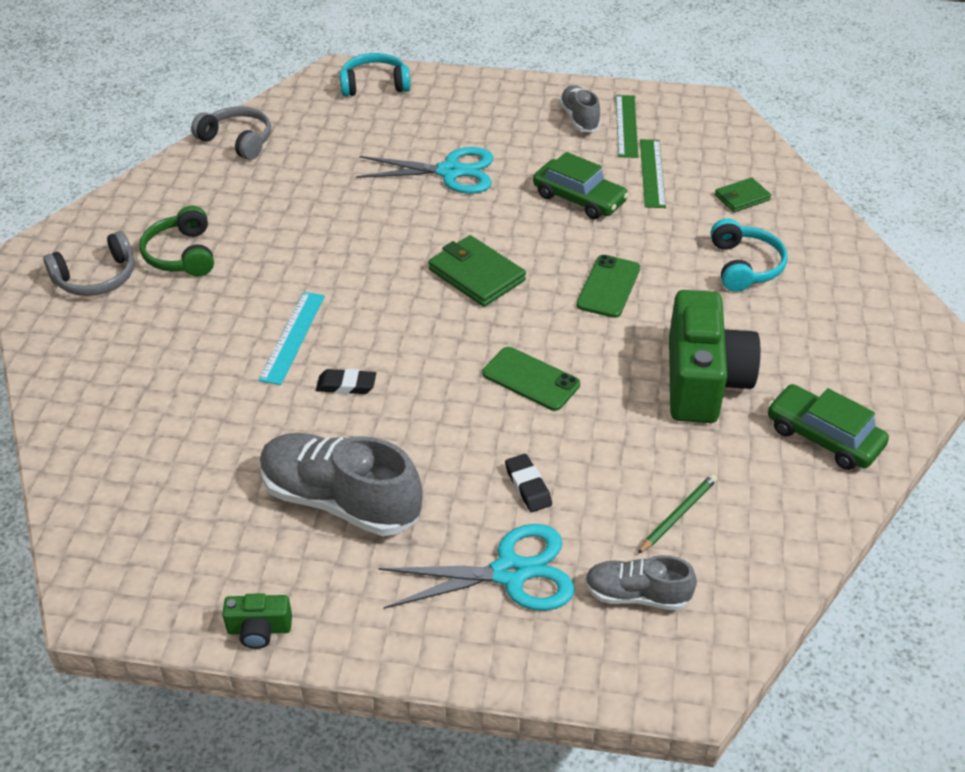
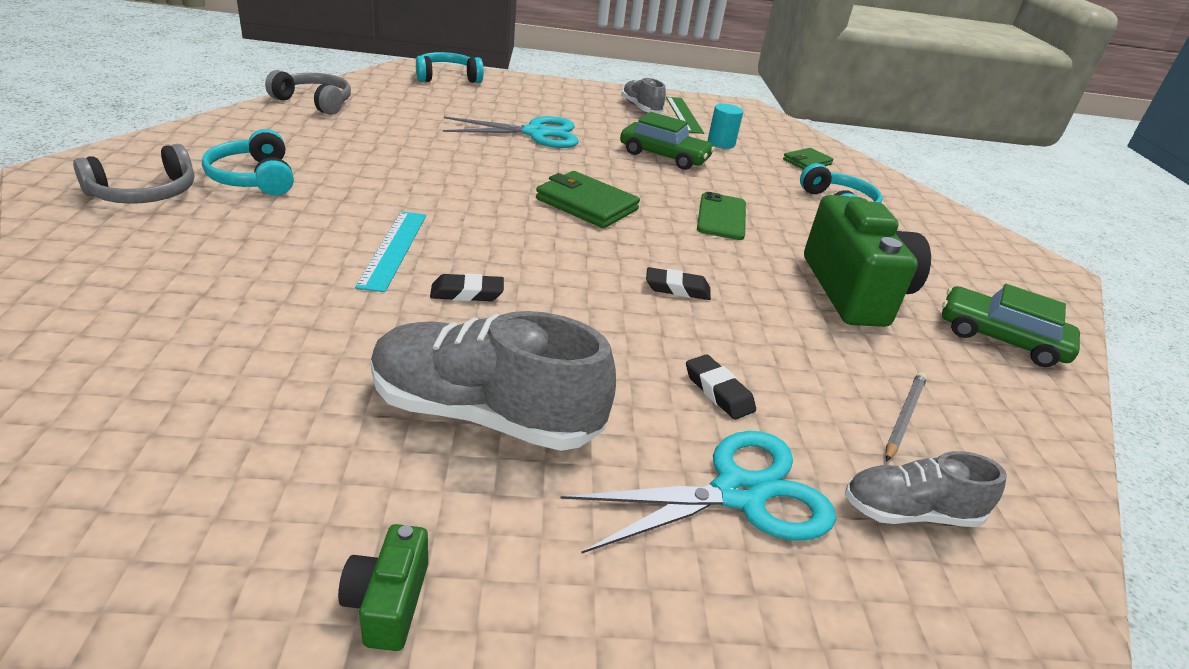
camera: 15 degrees left, 10 degrees down
green headphones [139,206,214,276] -> turquoise headphones [202,129,294,196]
green camera [222,593,292,649] -> green camera turned 105 degrees clockwise [338,524,428,651]
green phone [482,347,580,411] -> black eraser [646,267,711,300]
green pencil [637,474,718,554] -> grey pencil [886,372,927,462]
green ruler [640,139,666,208] -> turquoise cylinder [708,104,743,149]

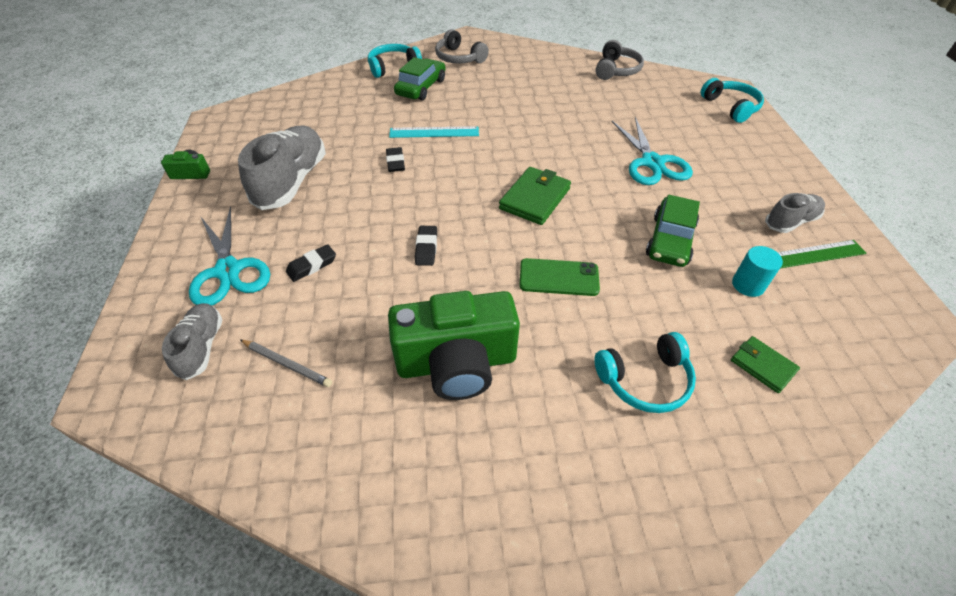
camera: 90 degrees right, 15 degrees up
turquoise headphones [202,129,294,196] -> turquoise headphones moved to [368,44,422,78]
green car [942,284,1080,367] -> green car moved to [394,57,445,101]

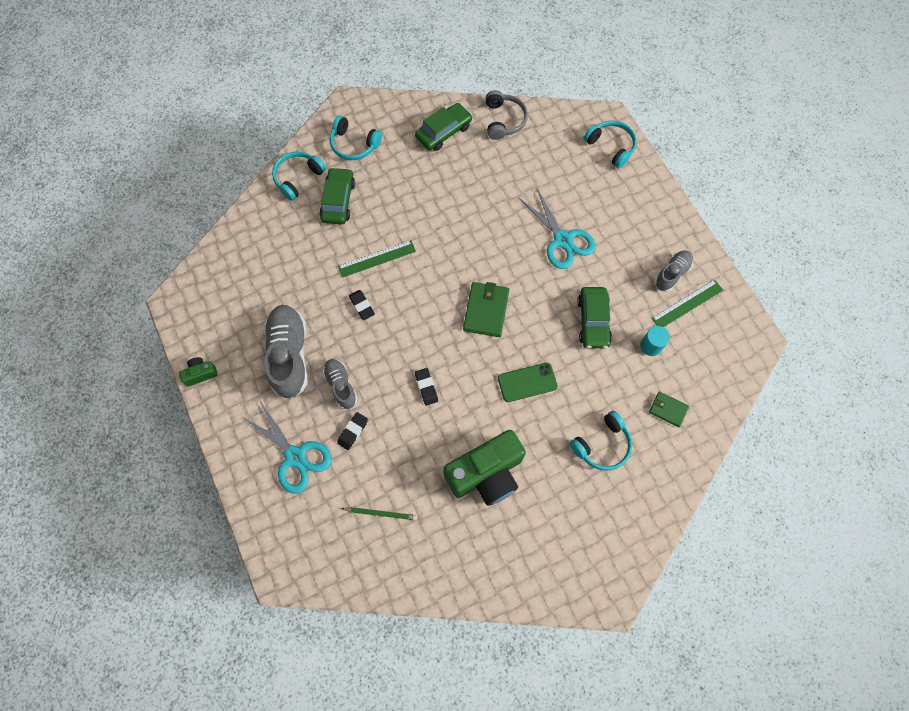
camera: 20 degrees left, 20 degrees up
grey shoe [162,303,222,380] -> grey shoe moved to [323,359,357,409]
grey pencil [240,340,332,387] -> green pencil [341,507,417,520]
turquoise ruler [389,126,479,138] -> green ruler [338,240,416,278]
grey headphones [435,29,489,64] -> turquoise headphones [330,116,382,160]
none -> green car [415,103,472,151]

